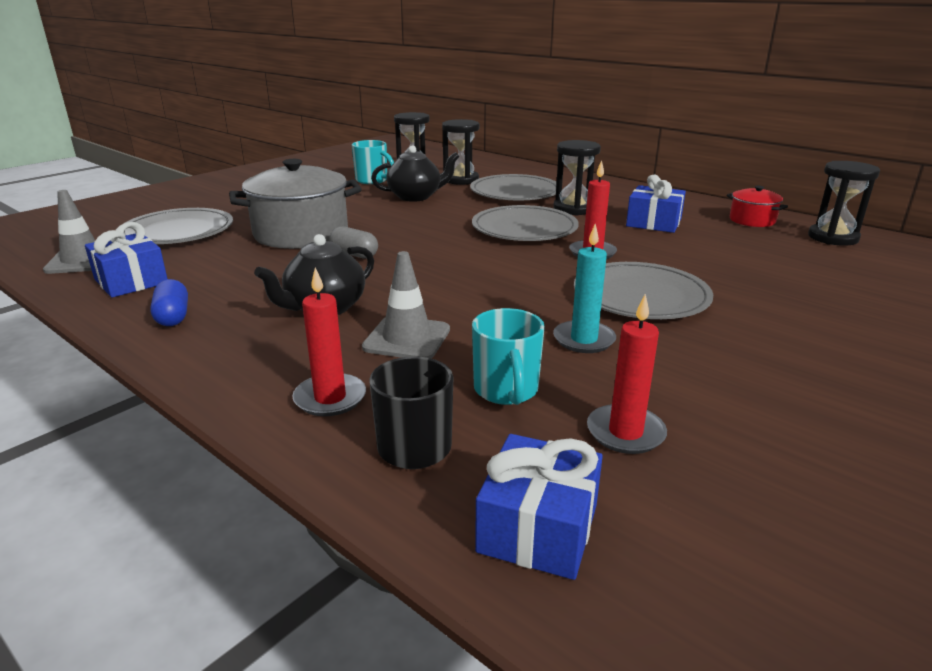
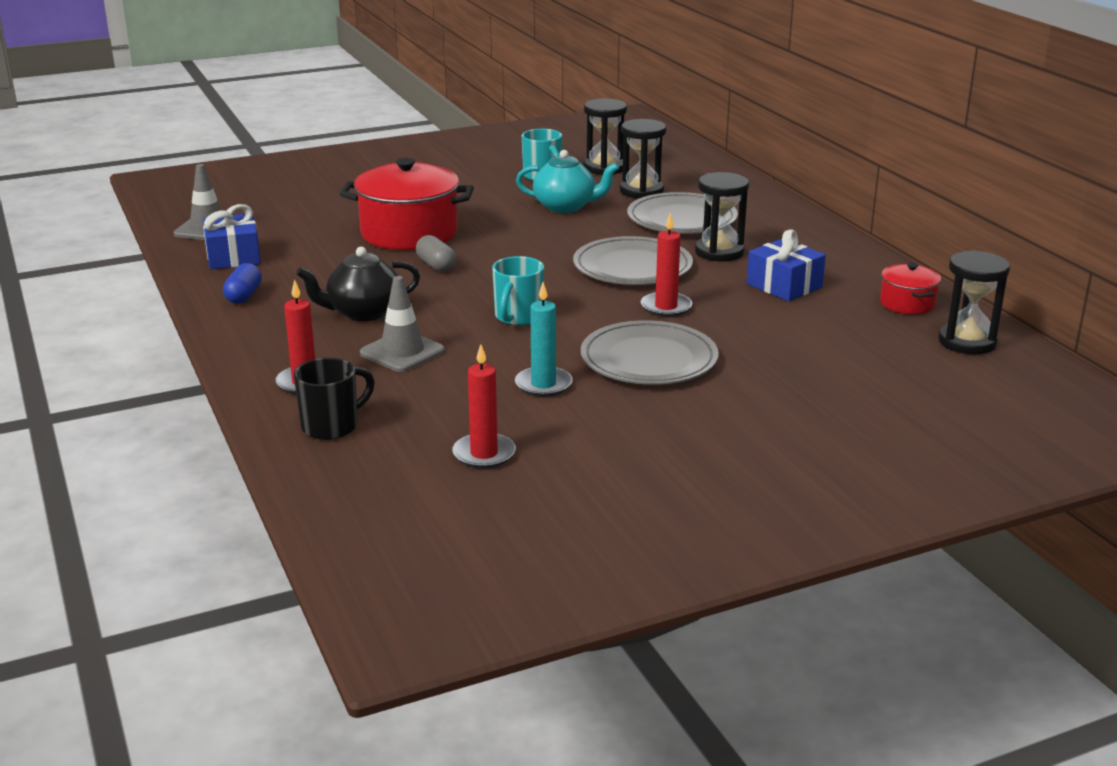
camera: 25 degrees right, 0 degrees up
grey plate [123,208,233,244] -> none
grey pot [229,159,362,249] -> red pot [340,158,474,250]
black teapot [371,145,459,202] -> turquoise teapot [516,150,619,213]
turquoise mug [472,308,545,405] -> turquoise mug moved to [492,256,544,326]
blue gift [475,434,603,580] -> none

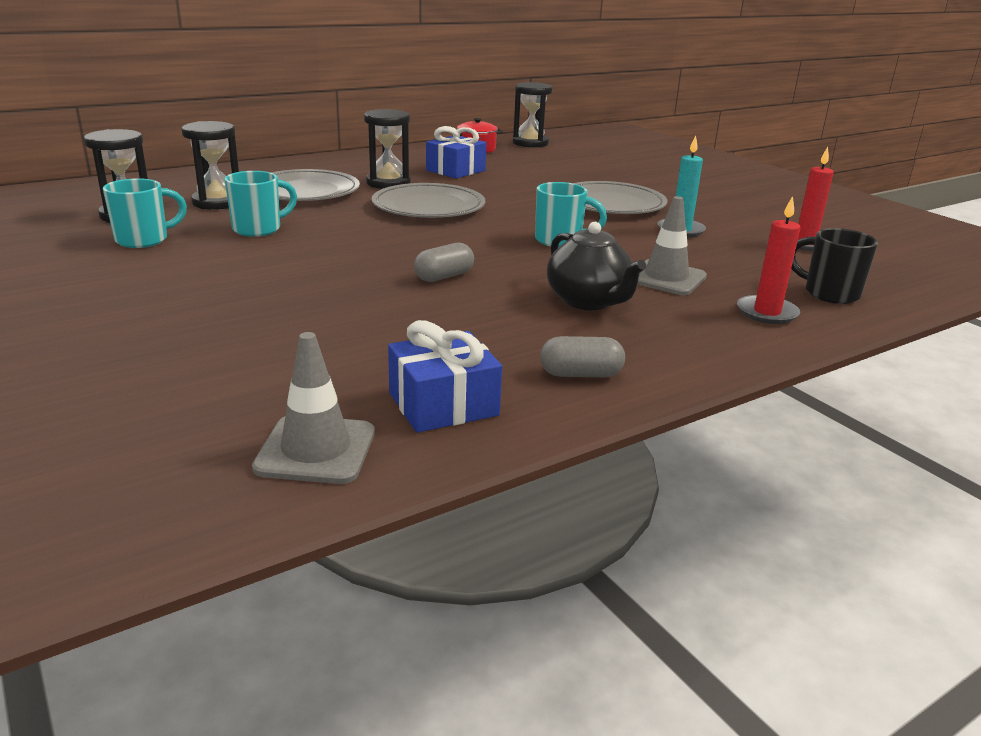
camera: 100 degrees left, 0 degrees up
blue capsule [223,263,262,304] -> grey capsule [540,336,625,377]
red pot [340,158,474,250] -> none
turquoise teapot [516,150,619,213] -> turquoise mug [225,171,297,237]
red candle [641,213,692,317] -> none

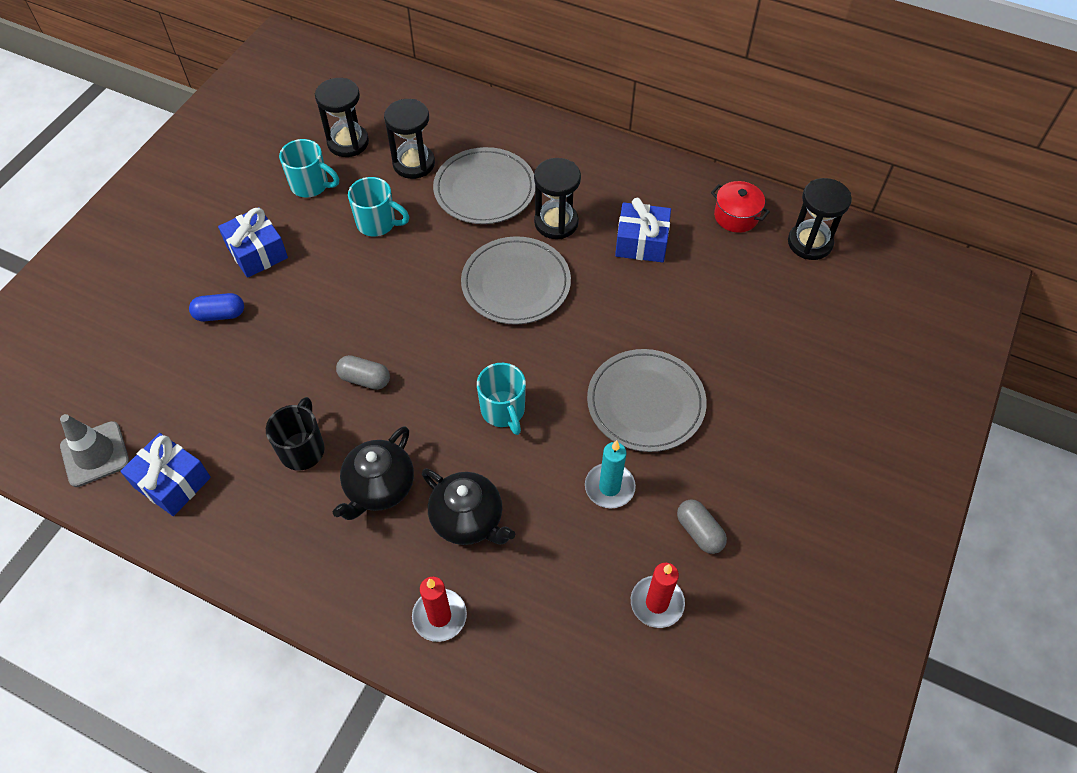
camera: 60 degrees right, 30 degrees up
grey capsule [540,336,625,377] -> grey capsule moved to [677,499,727,554]
grey traffic cone [638,196,707,295] -> black teapot [422,469,515,545]
black mug [791,228,878,304] -> black mug moved to [266,397,325,471]
none -> blue capsule [189,293,244,321]
none -> blue gift [218,207,288,278]

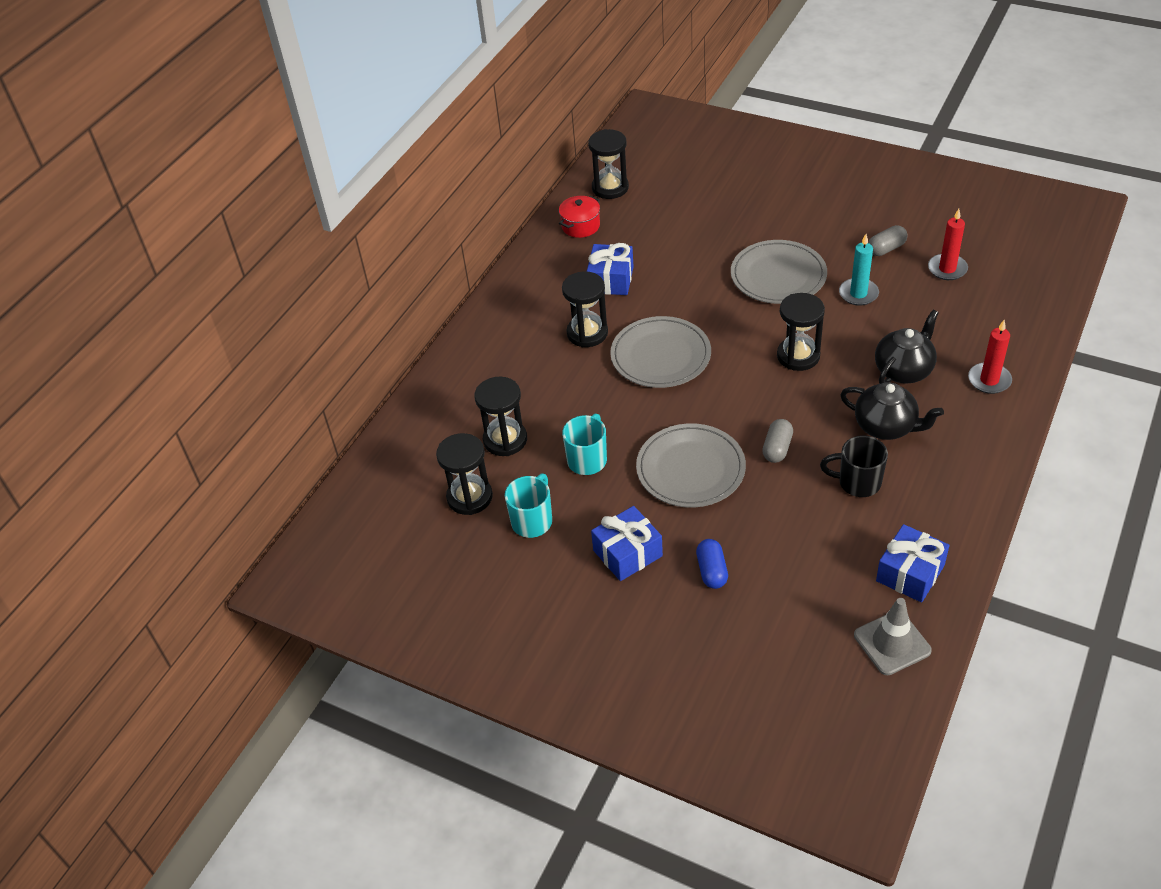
camera: 85 degrees left, 10 degrees down
grey plate [433,147,535,224] -> grey plate moved to [636,423,746,508]
turquoise mug [477,363,526,435] -> black hourglass [777,293,825,371]

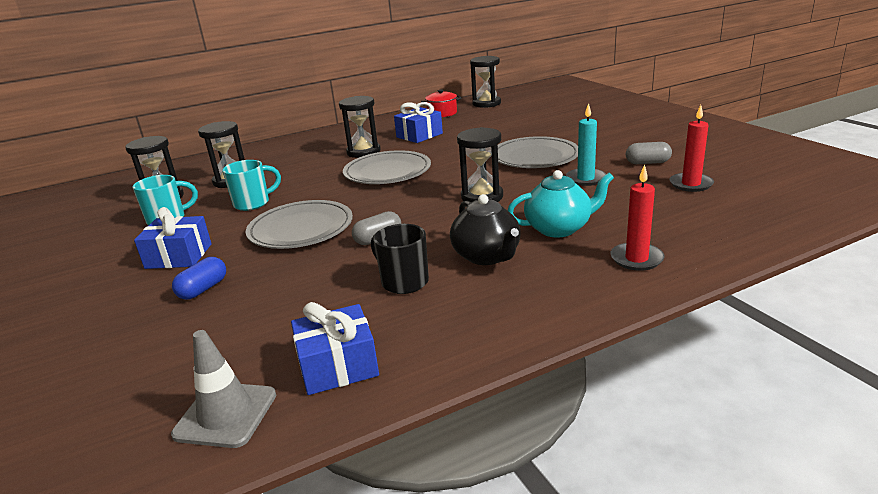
camera: 35 degrees right, 20 degrees down
black teapot [875,310,939,384] -> turquoise teapot [508,170,614,237]

